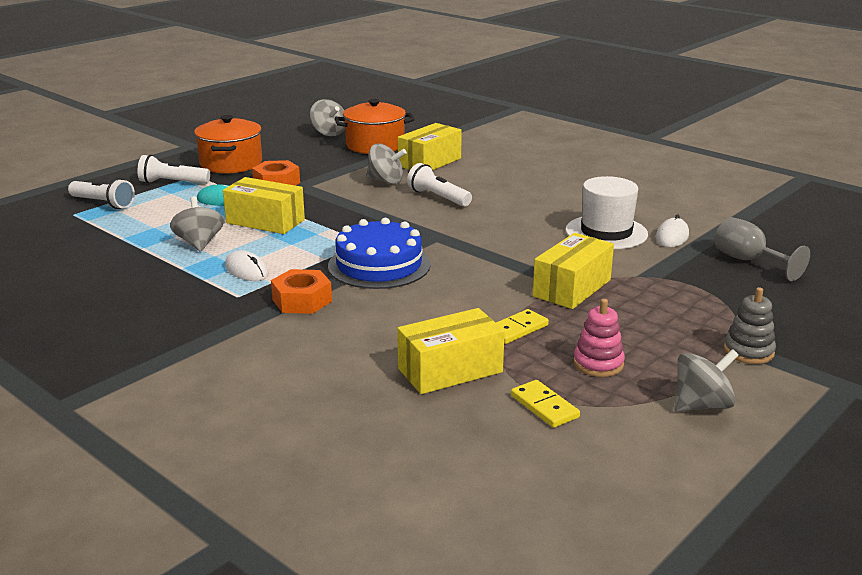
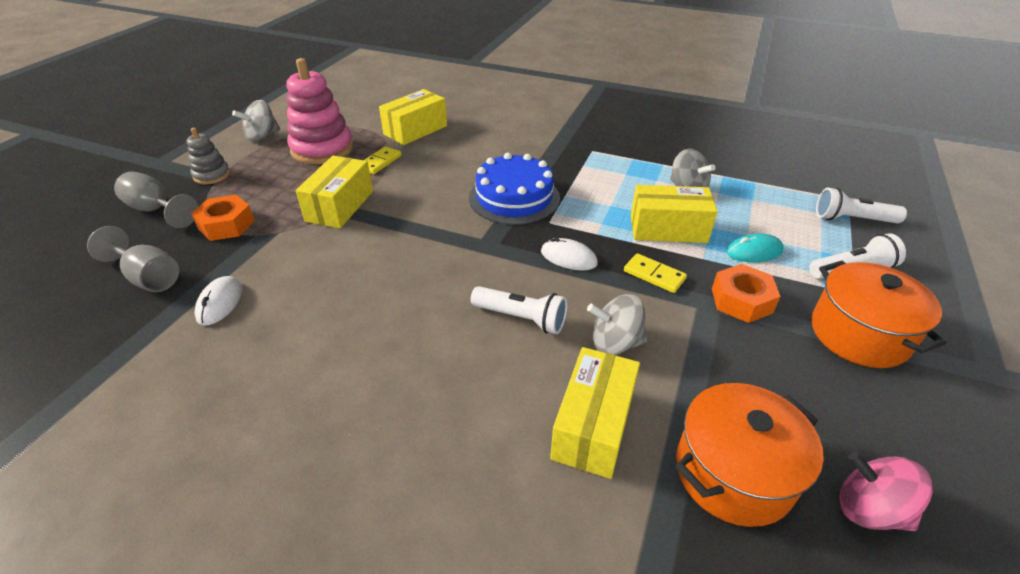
camera: 160 degrees right, 15 degrees up
white mouse [225,250,269,281] -> white mouse moved to [541,237,598,271]
orange nut [271,269,332,314] -> orange nut moved to [191,195,255,241]
grey spinning top [310,99,345,136] -> pink spinning top [839,451,933,531]
yellow domino [511,380,580,428] -> yellow domino moved to [624,253,687,293]
white hat [566,176,648,249] -> none
pink stacking toy [573,299,625,377] -> pink stacking toy [286,58,354,164], size x1.88
none -> grey goblet [114,171,198,228]

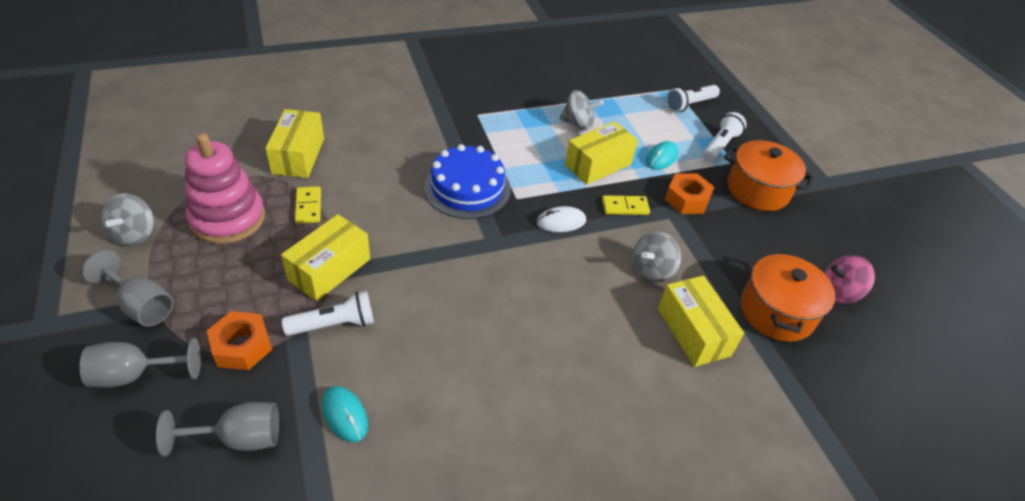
camera: 45 degrees left, 5 degrees up
grey stacking toy [187,128,230,184] -> grey goblet [82,250,173,326]
white mouse [194,276,242,325] -> turquoise mouse [322,386,368,442]
yellow box [295,156,373,228] -> yellow box turned 60 degrees clockwise [281,214,370,301]
white flashlight [471,286,567,334] -> white flashlight moved to [282,291,374,336]

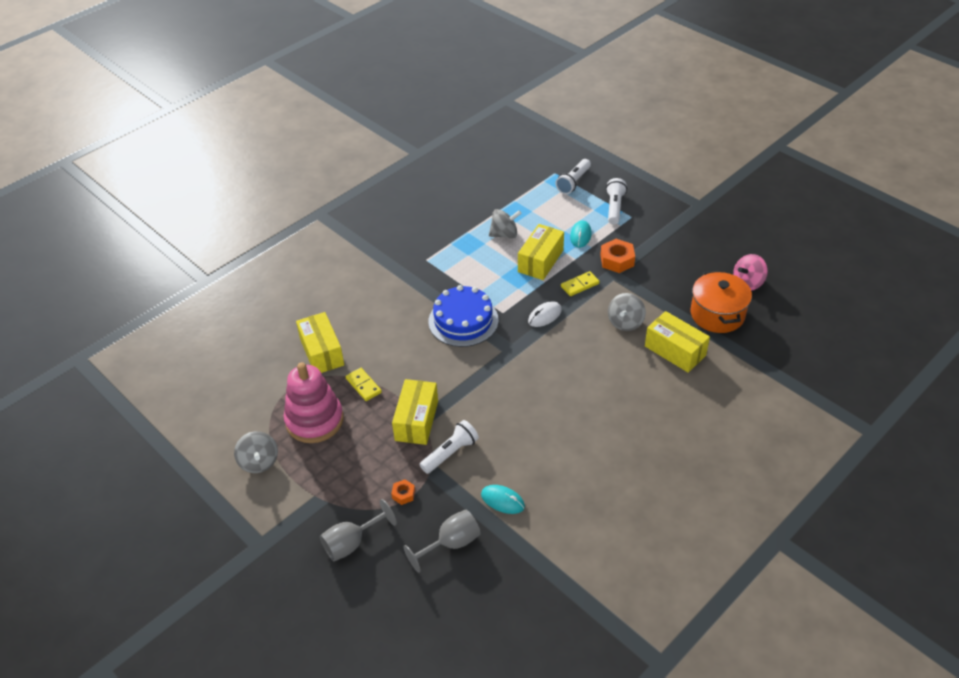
camera: 20 degrees left, 0 degrees up
grey goblet [82,250,173,326] -> none
orange nut [207,311,272,370] -> orange nut [391,480,415,505], size x0.55
orange pot [724,140,814,211] -> none

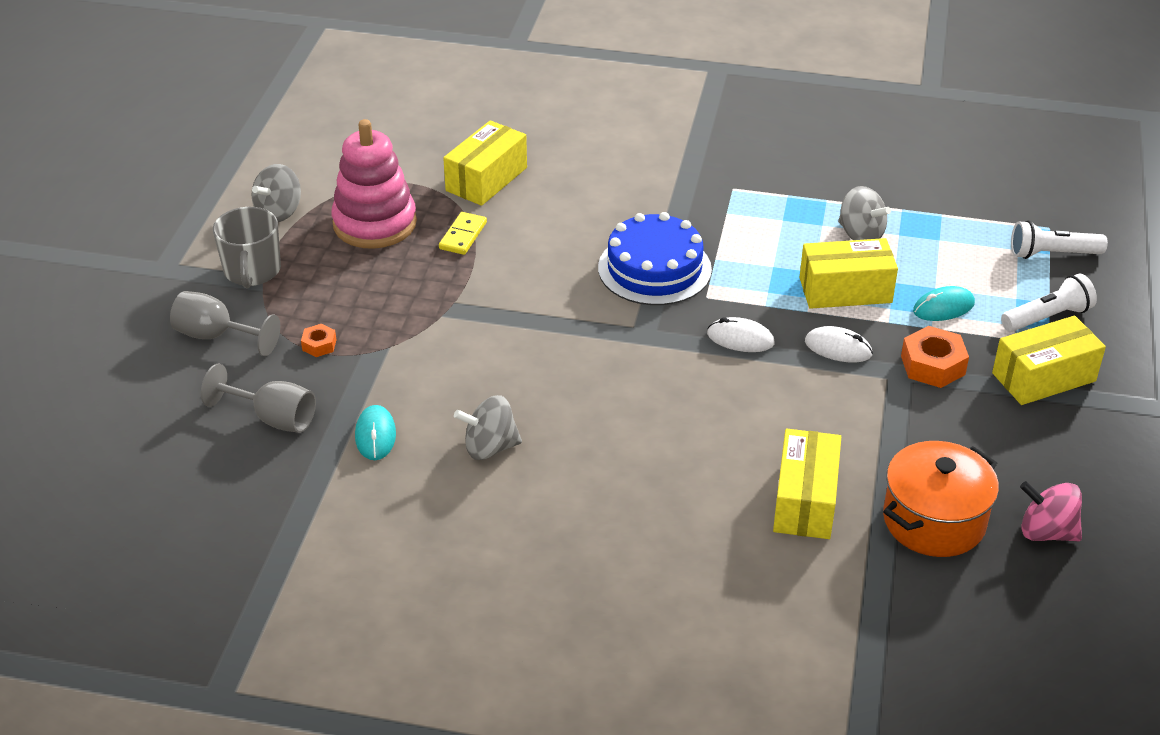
camera: 55 degrees right, 5 degrees down
yellow box [392,379,438,445] -> yellow box moved to [992,316,1106,405]
white flashlight [420,420,479,474] -> none
yellow domino [561,271,599,296] -> white mouse [805,326,873,363]
grey spinning top [608,293,646,331] -> grey spinning top moved to [454,395,522,460]
none -> grey mug [213,207,281,288]

